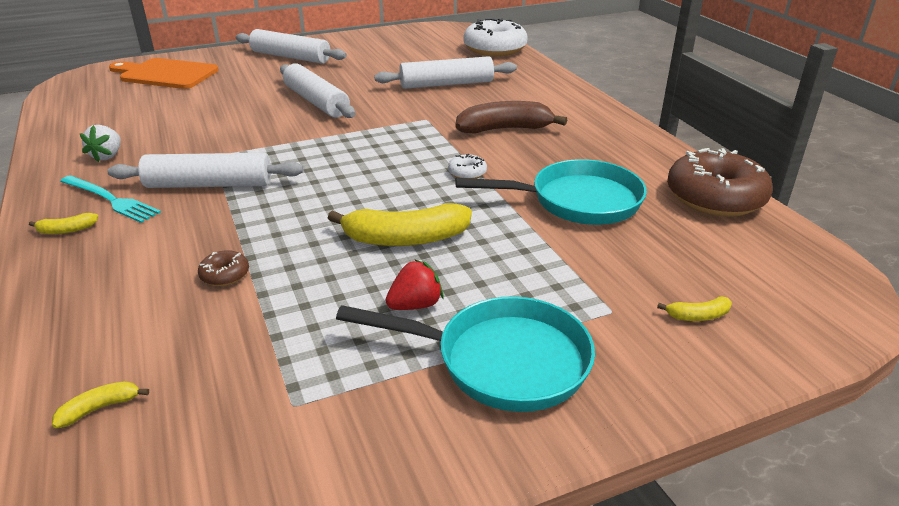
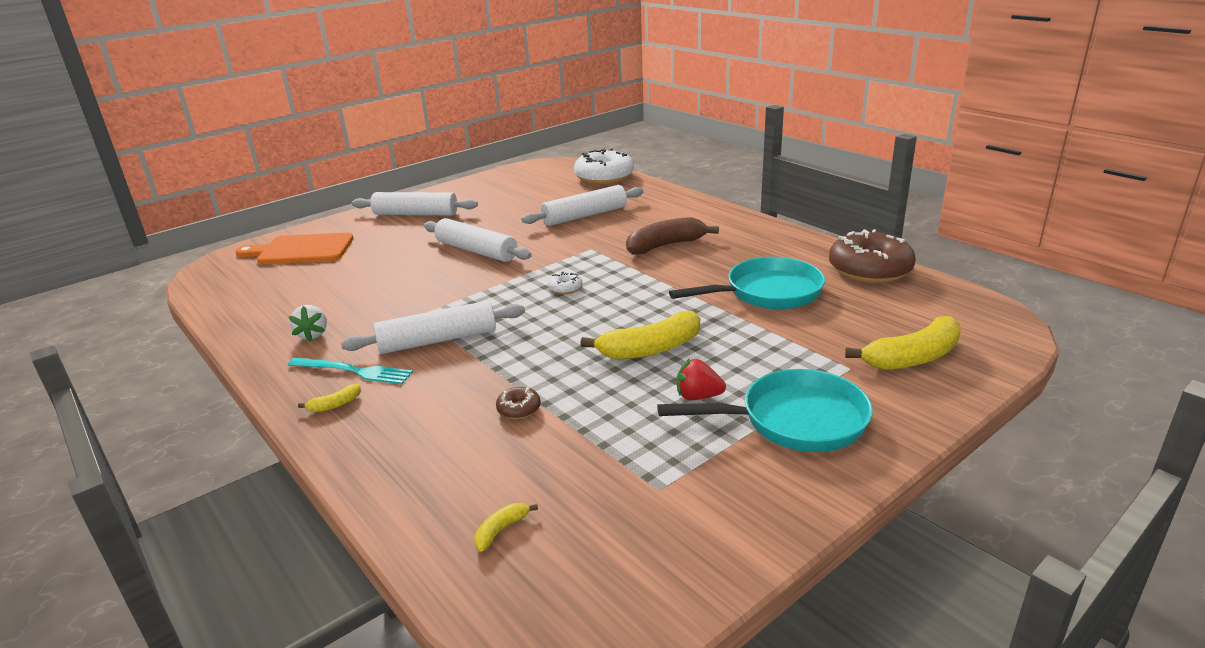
camera: 15 degrees left, 5 degrees down
red strawberry [385,259,444,310] -> red strawberry turned 120 degrees counterclockwise [677,359,726,400]
white donut [448,154,487,179] -> white donut moved to [548,272,582,294]
yellow banana [657,296,732,321] -> yellow banana [845,316,961,370], size x2.22

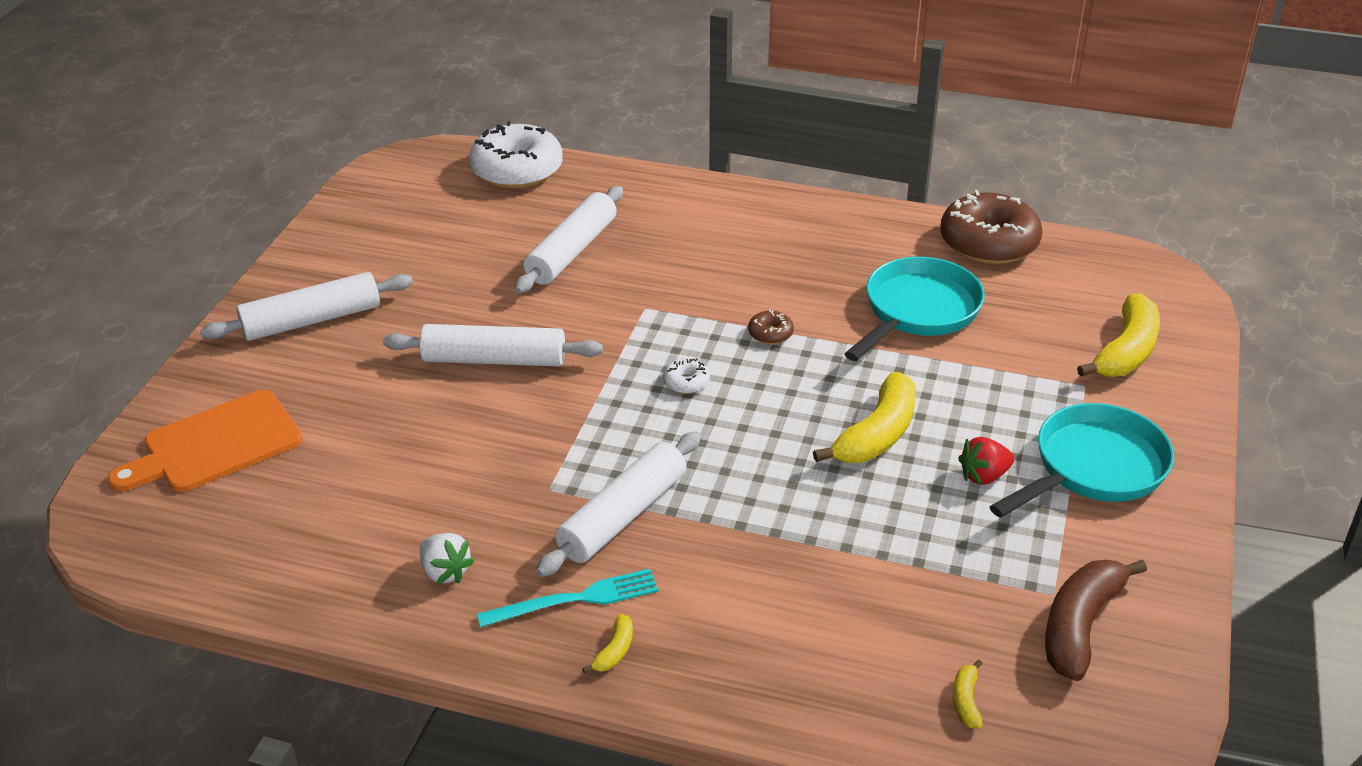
camera: 35 degrees left, 10 degrees up
brown donut [496,387,541,419] -> brown donut moved to [748,309,794,344]
brown banana [626,217,719,255] -> brown banana moved to [1045,559,1147,681]

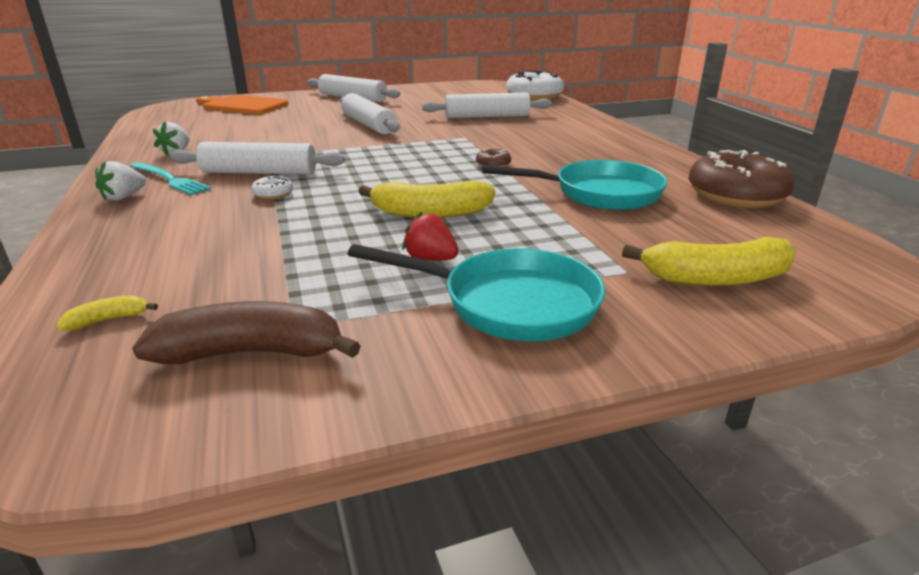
camera: 55 degrees right, 10 degrees down
yellow banana [582,614,633,674] -> white strawberry [95,161,146,201]
white donut [663,358,710,394] -> white donut moved to [251,175,293,199]

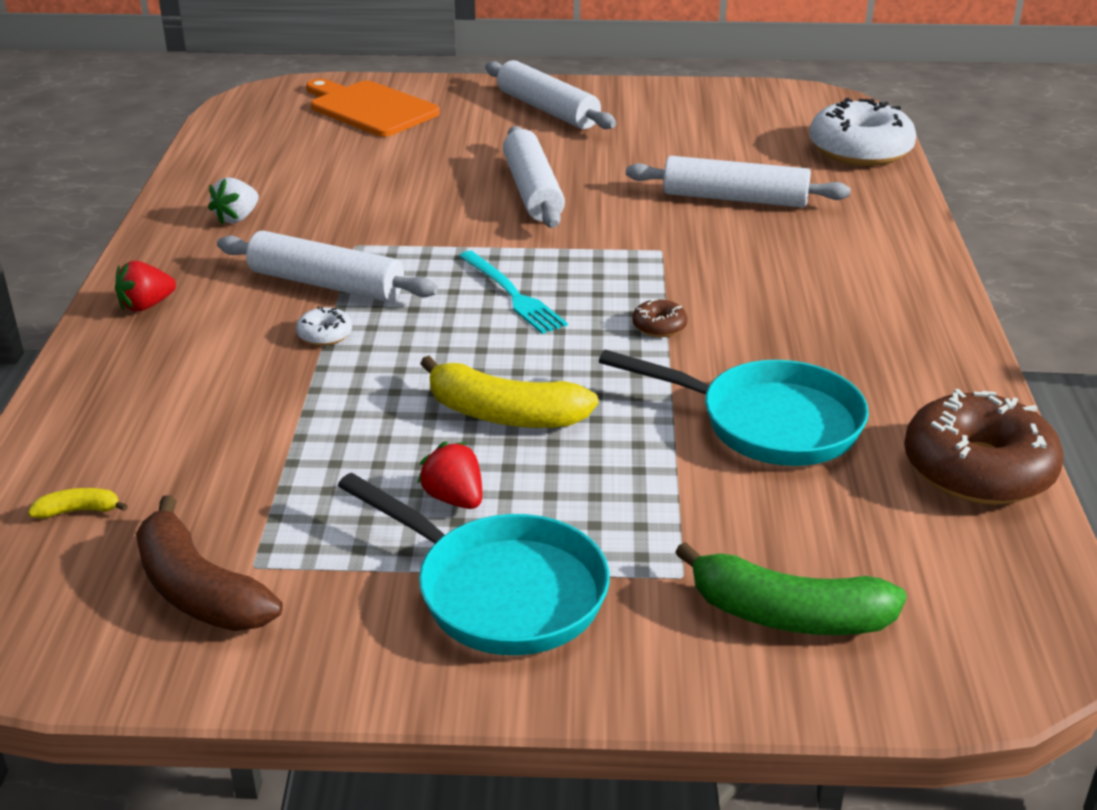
camera: 20 degrees right, 5 degrees up
white strawberry [95,161,146,201] -> red strawberry [115,261,176,312]
turquoise fork [130,162,211,195] -> turquoise fork moved to [459,251,568,334]
brown banana [132,301,361,364] -> brown banana turned 150 degrees counterclockwise [136,495,283,631]
yellow banana [622,237,796,286] -> green banana [675,542,907,635]

